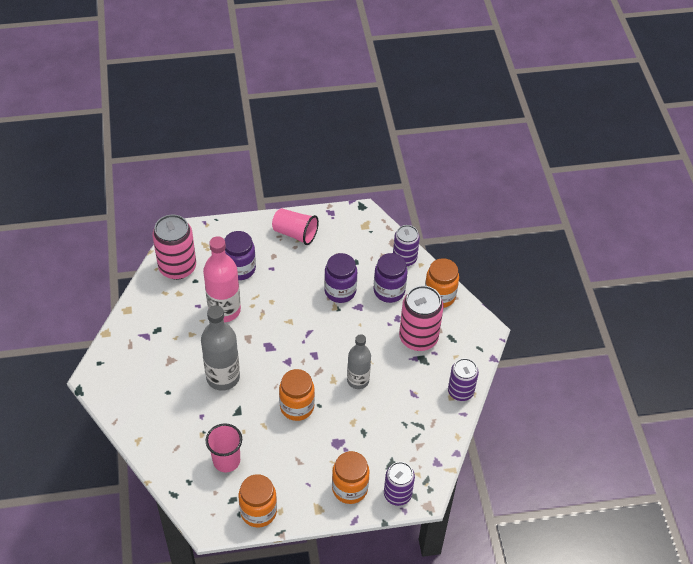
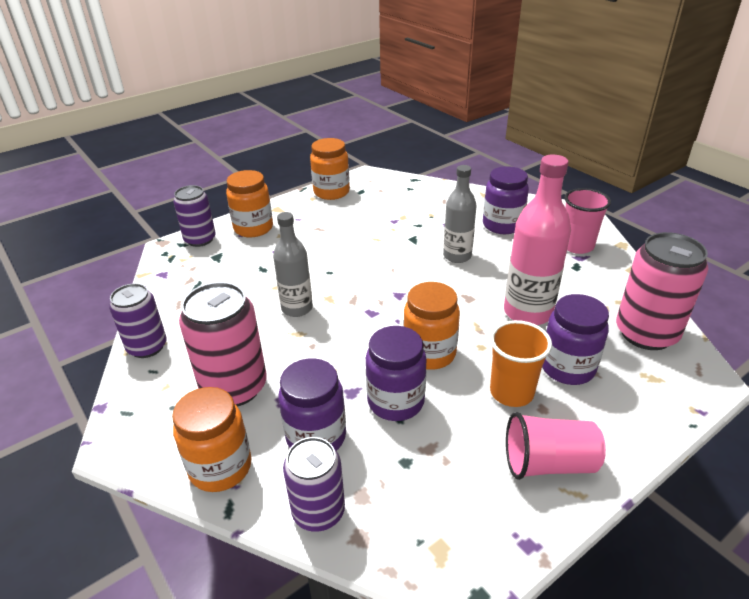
camera: 155 degrees right, 15 degrees down
grey bottle [201,305,240,391] -> grey bottle [443,165,476,263], size x0.66
pink cup [206,423,242,472] -> pink cup moved to [564,188,611,254]
orange jar [279,369,315,421] -> orange jar moved to [403,282,460,370]
none -> purple jar [483,166,529,234]
none -> orange cup [490,320,552,407]

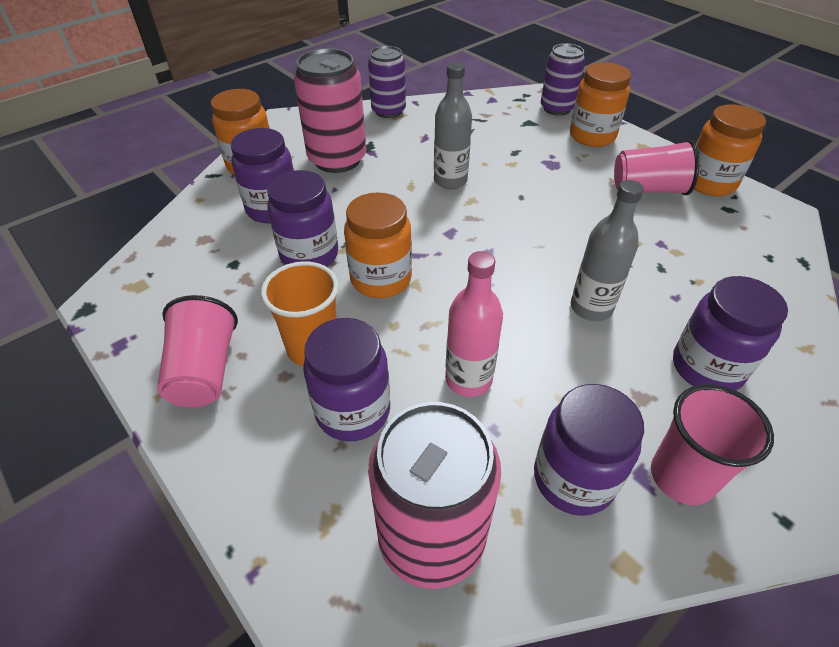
camera: 85 degrees right, 10 degrees up
purple can [283,437,345,532] -> none
pink bottle [504,155,571,325] -> pink bottle [445,251,503,397], size x0.66
none -> purple jar [534,384,644,516]
none -> pink cup [614,140,699,195]

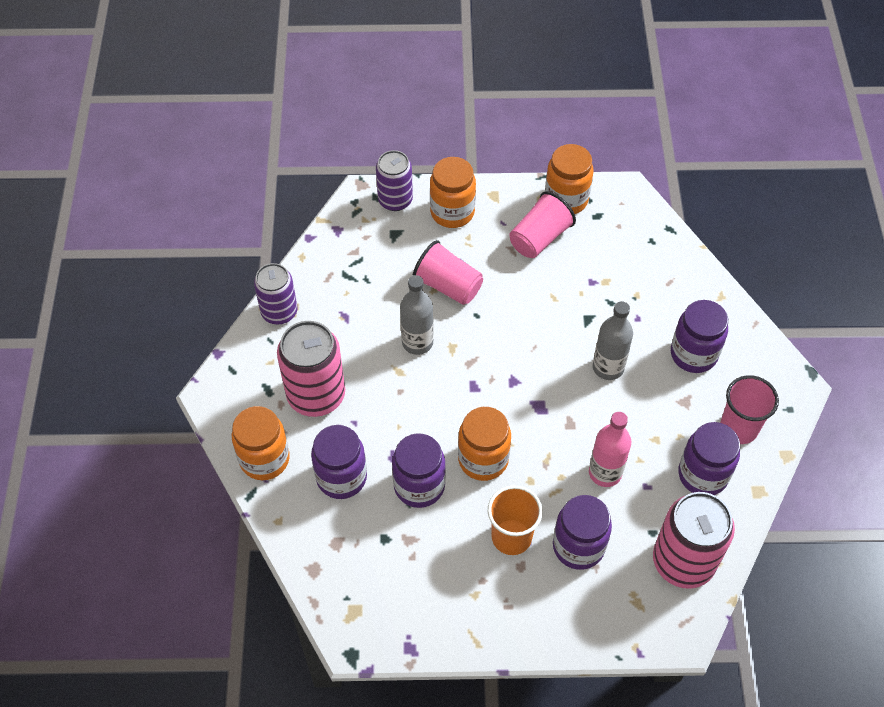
camera: 50 degrees left, 10 degrees up
pink cup [157,295,238,407] -> pink cup moved to [412,240,483,305]

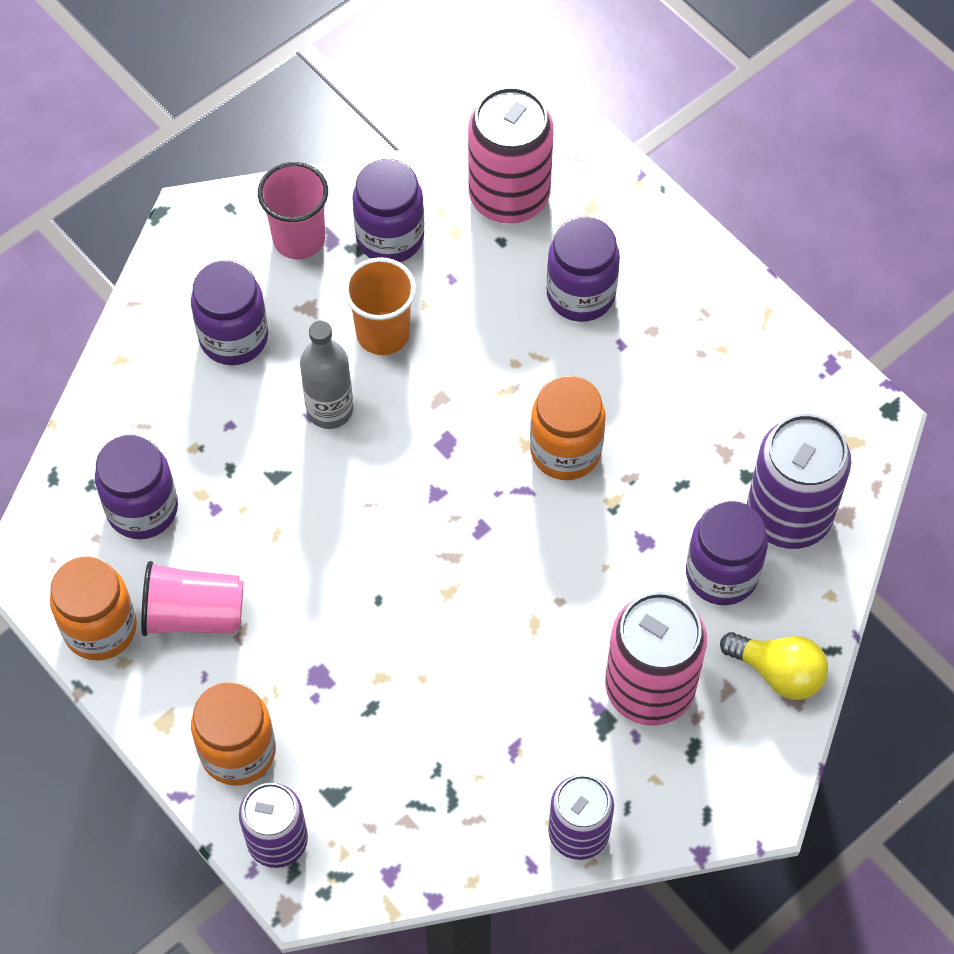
camera: 130 degrees left, 5 degrees up
orange jar [232,406,290,480] -> yellow light bulb [720,632,828,700]
purple jar [392,433,446,508] -> purple jar moved to [95,435,178,539]
grey bottle [400,275,434,355] -> none
pink cup [412,240,483,305] -> none
orange cup [488,485,543,555] -> orange cup moved to [344,257,416,355]
pink bottle [589,412,631,487] -> none
none -> purple can [747,414,852,549]

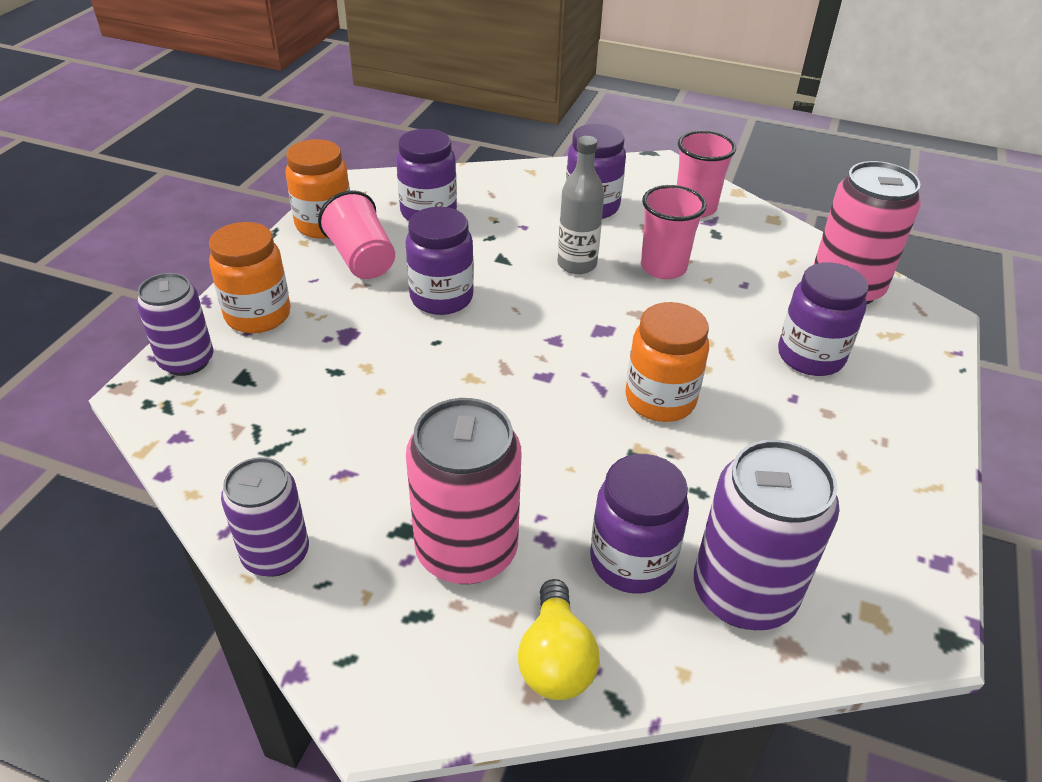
camera: 60 degrees right, 20 degrees down
orange cup [344,257,416,355] -> pink cup [641,185,707,279]
purple jar [352,159,424,262] -> purple jar moved to [405,207,474,315]

